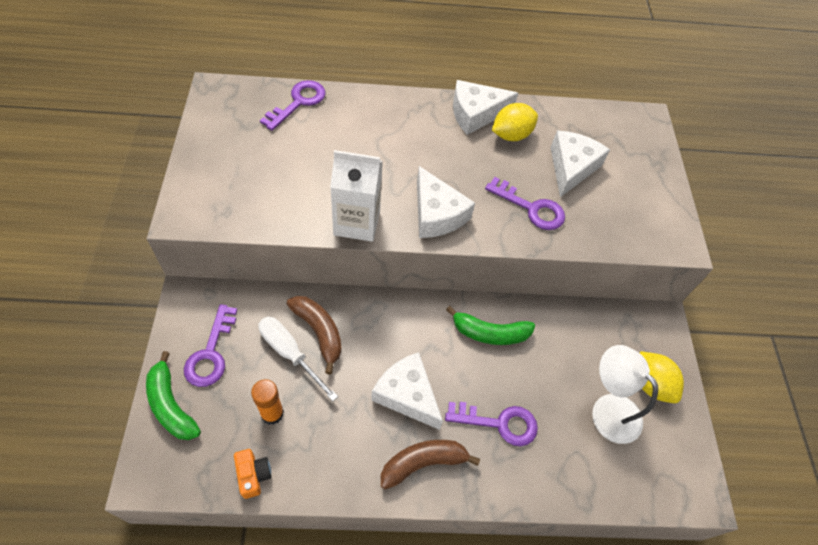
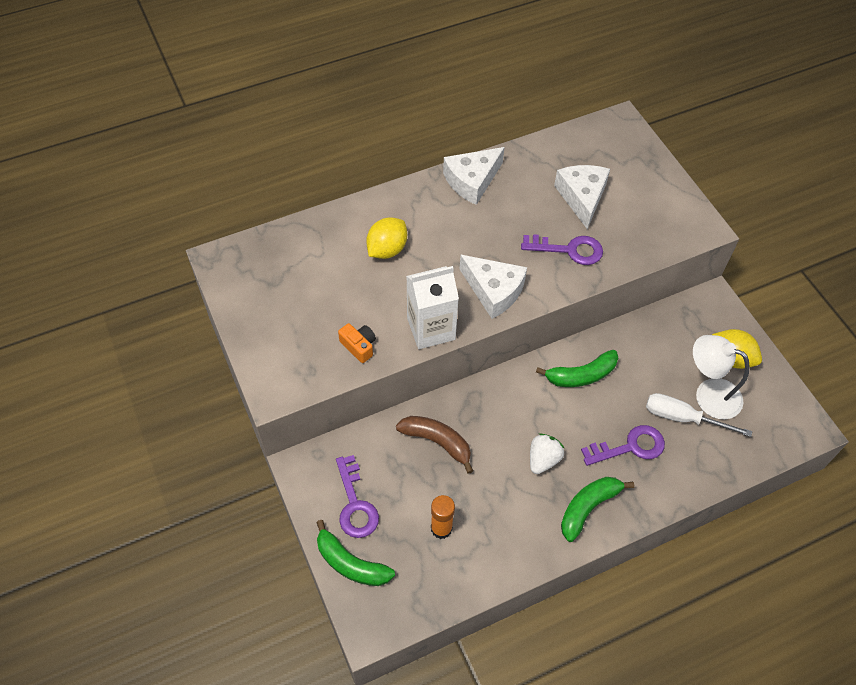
camera: 20 degrees left, 0 degrees up
orange camera [234,449,272,499] -> orange camera moved to [338,323,376,363]
white screwdriver [259,317,338,401] -> white screwdriver moved to [646,393,752,437]
purple key [260,80,326,131] -> none
white cheese [371,352,443,430] -> white strawberry [530,433,564,474]
brown banana [381,440,480,489] -> green banana [561,477,634,542]
yellow lemon [492,103,538,141] -> yellow lemon moved to [366,217,407,259]

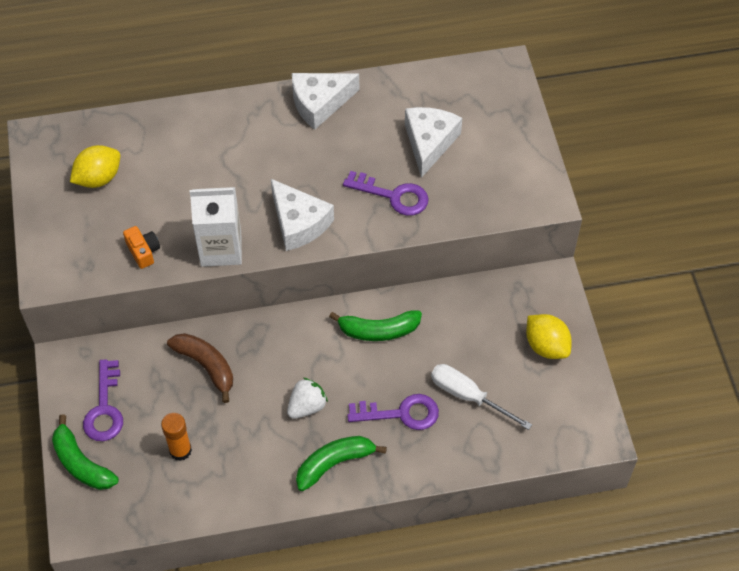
camera: 15 degrees right, 0 degrees up
yellow lemon [366,217,407,259] -> yellow lemon moved to [70,145,120,188]
white lamp [693,335,750,419] -> none

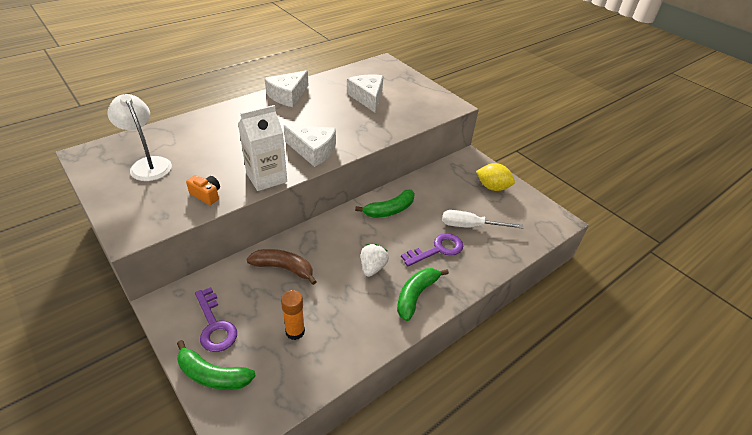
camera: 30 degrees left, 15 degrees down
yellow lemon [70,145,120,188] -> white lamp [107,94,172,181]
purple key [343,171,429,216] -> none

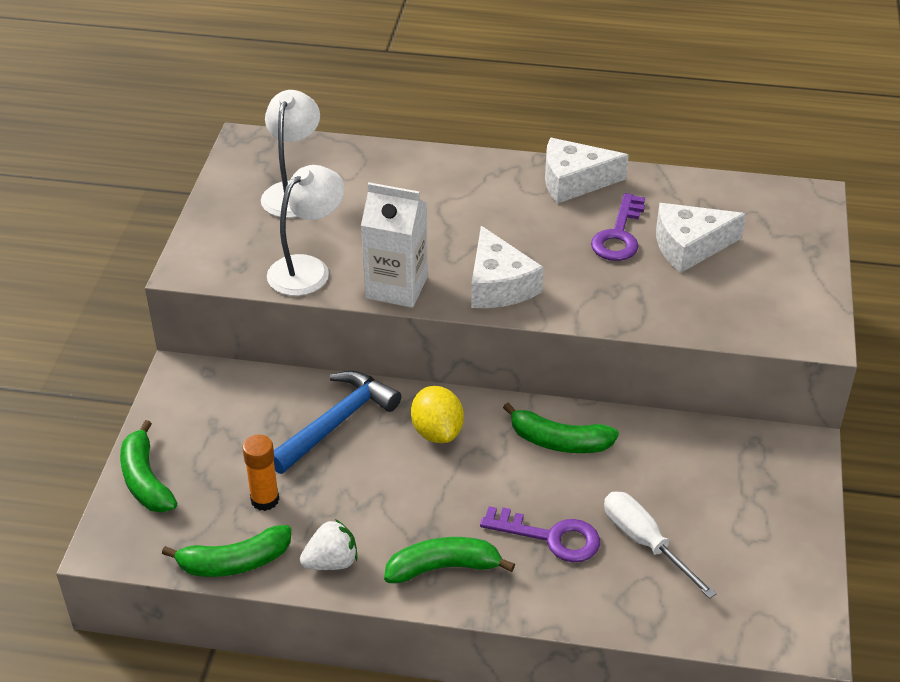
camera: 50 degrees right, 0 degrees up
orange camera [186,175,220,205] -> white lamp [267,165,345,296]
purple key [195,287,237,352] -> purple key moved to [591,193,645,261]
brown banana [246,249,317,285] -> blue hammer [274,371,401,474]
white cheese [347,75,383,113] -> white cheese turned 135 degrees counterclockwise [656,203,746,273]
white strawberry [361,244,389,277] -> white strawberry moved to [300,519,358,570]
yellow lemon [476,163,515,191] -> yellow lemon moved to [411,386,464,443]
none -> green banana [162,525,291,577]

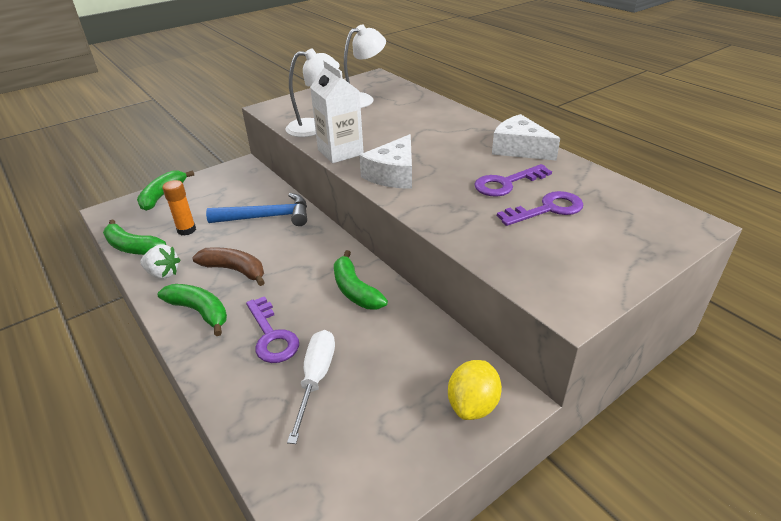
camera: 45 degrees right, 5 degrees down
yellow lemon [411,386,464,443] -> yellow lemon moved to [448,360,502,420]
white cheese [656,203,746,273] -> purple key [497,191,583,226]
none -> brown banana [192,247,265,286]

